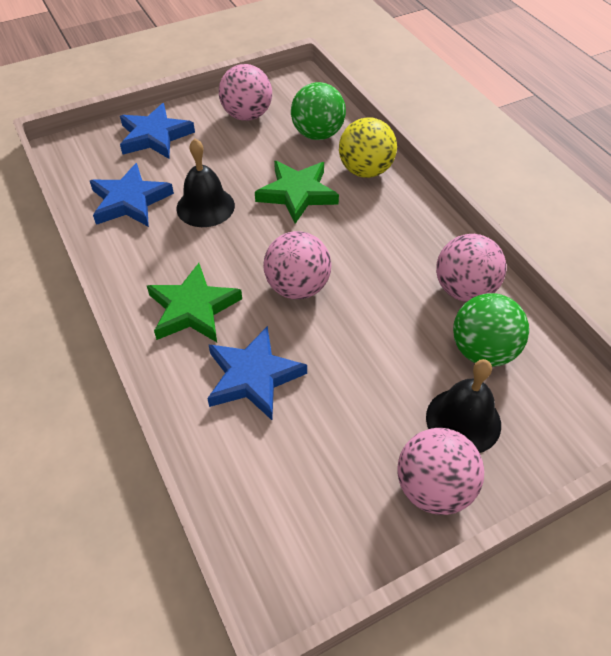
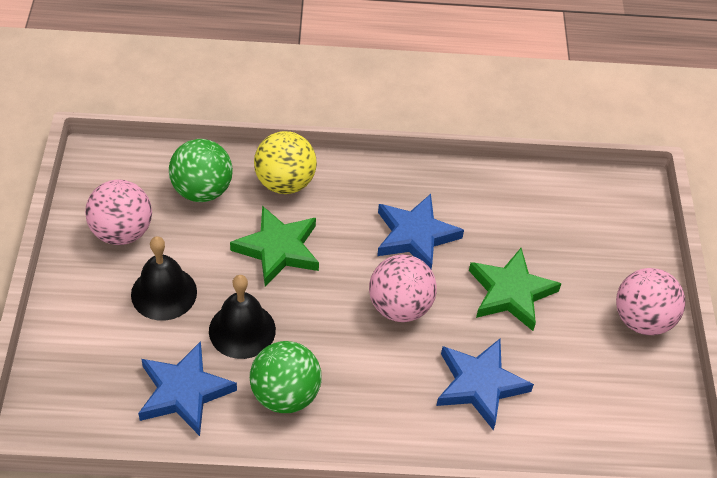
camera: 65 degrees left, 0 degrees up
blue star [120,103,195,159] -> blue star moved to [377,194,464,269]
green star [147,263,242,342] -> green star moved to [469,248,562,331]
black bell [426,359,501,453] -> black bell moved to [131,236,197,321]
pink ball [436,234,506,302] -> none
green ball [453,293,529,367] -> green ball moved to [250,341,321,413]

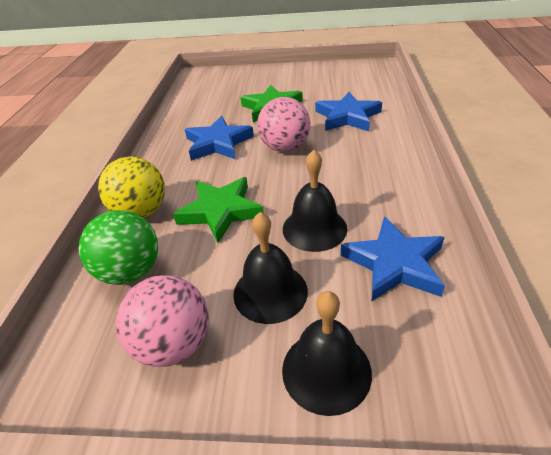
camera: 80 degrees left, 10 degrees down
green ball [250,341,321,413] -> none
pink ball [616,268,685,335] -> none
none -> black bell [282,291,372,416]

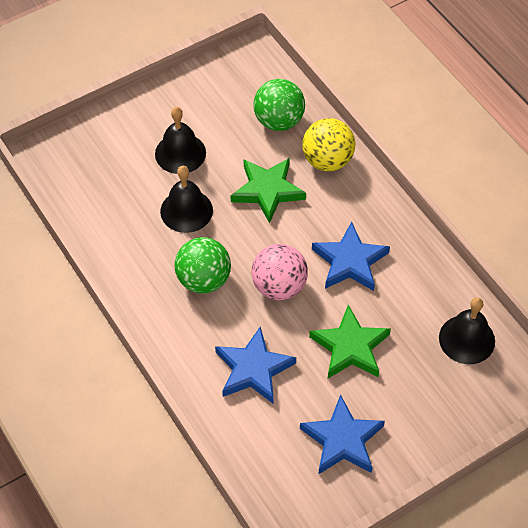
camera: 140 degrees right, 15 degrees up
pink ball [116,275,209,367] -> none
black bell [282,291,372,416] -> black bell moved to [439,297,495,364]
blue star [341,216,445,302] -> blue star moved to [300,394,385,475]
none -> green ball [174,237,231,294]

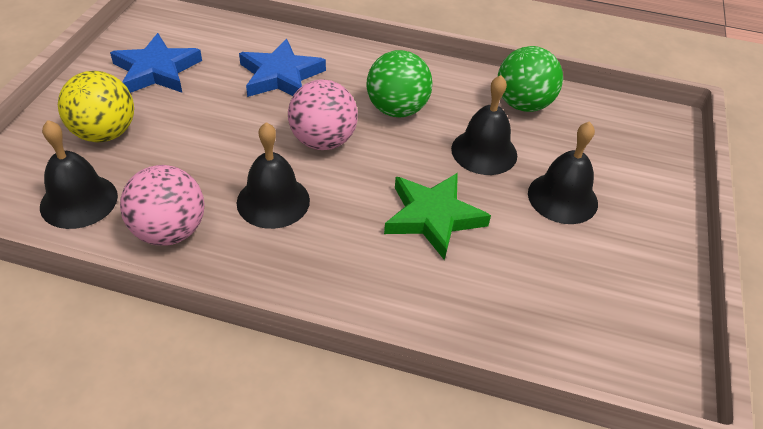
camera: 135 degrees right, 10 degrees down
green ball [253,79,305,131] -> green ball moved to [498,46,563,112]
yellow ball [302,118,355,171] -> yellow ball moved to [58,71,134,143]
green star [309,305,391,378] -> none
blue star [312,221,390,291] -> black bell [237,122,310,229]
none -> pink ball [120,165,205,246]

